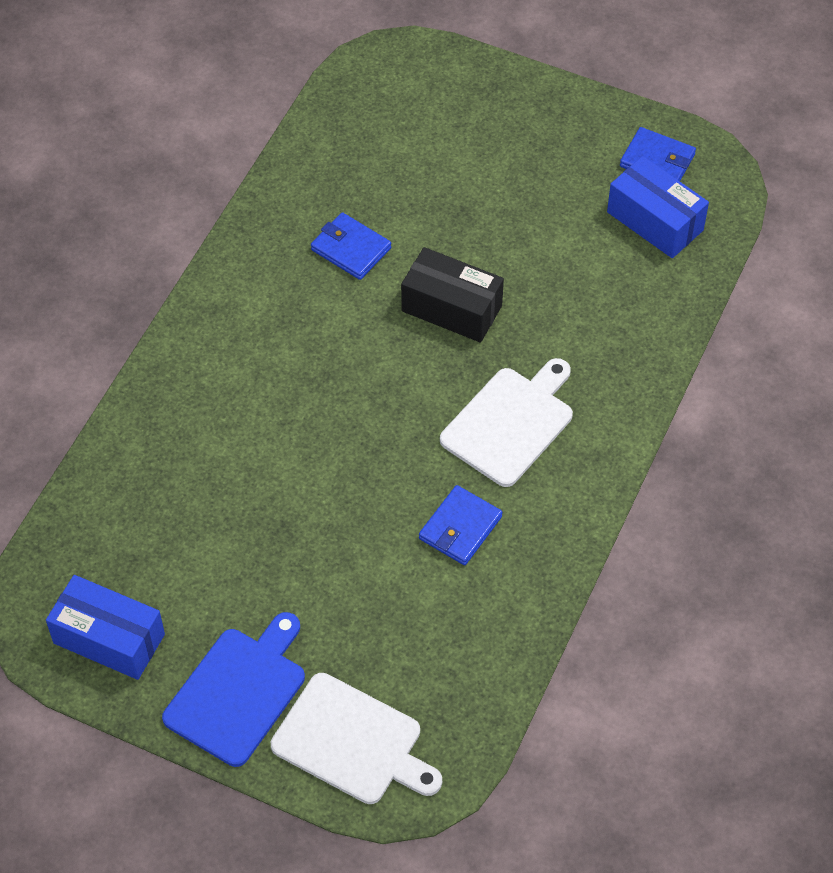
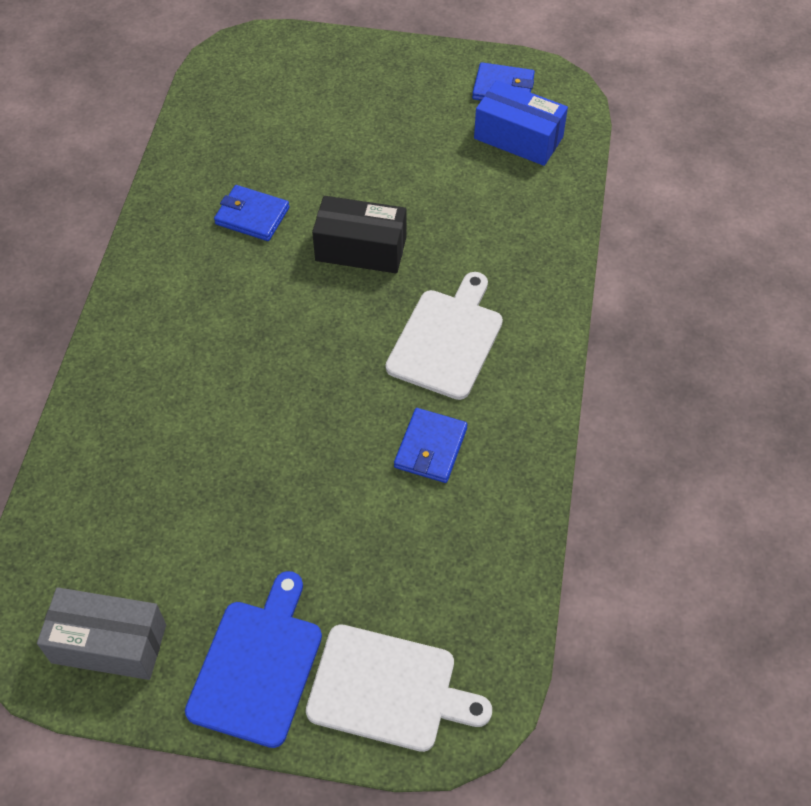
camera: 15 degrees left, 0 degrees up
blue box [46,575,165,680] -> grey box [37,587,166,680]

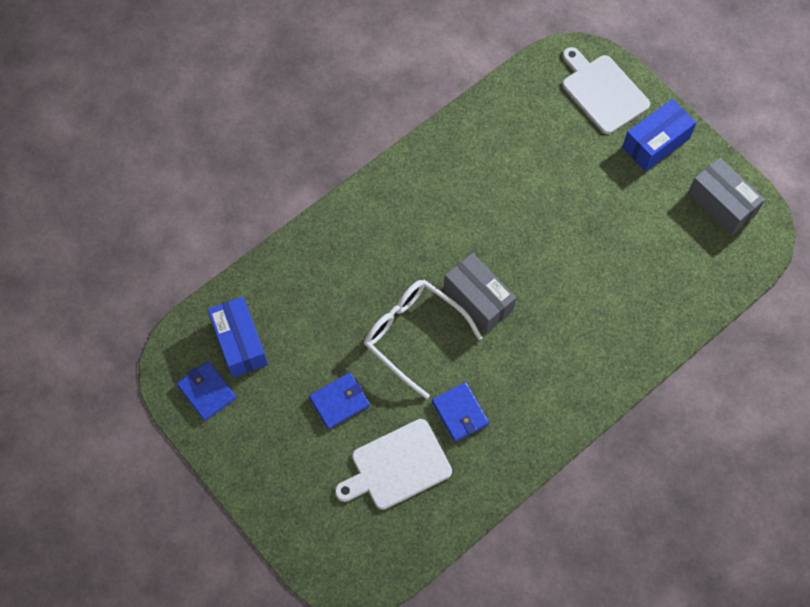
camera: 140 degrees left, 10 degrees up
blue cutting board [185,571,322,748] -> blue box [622,99,697,171]
black box [312,196,407,273] -> white glasses [364,280,483,399]
white cutting board [386,272,503,400] -> white cutting board moved to [335,419,452,510]
blue wallet [394,408,468,483] -> blue wallet moved to [309,373,370,429]
none -> grey box [444,253,516,333]

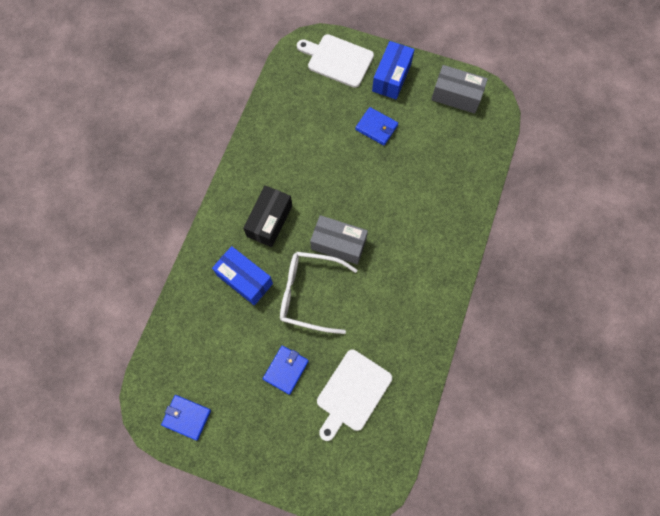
camera: 30 degrees left, 5 degrees up
blue box [207,297,268,378] -> blue box moved to [212,246,273,306]
blue wallet [432,382,489,442] -> blue wallet moved to [355,107,398,146]
none -> black box [243,185,292,247]

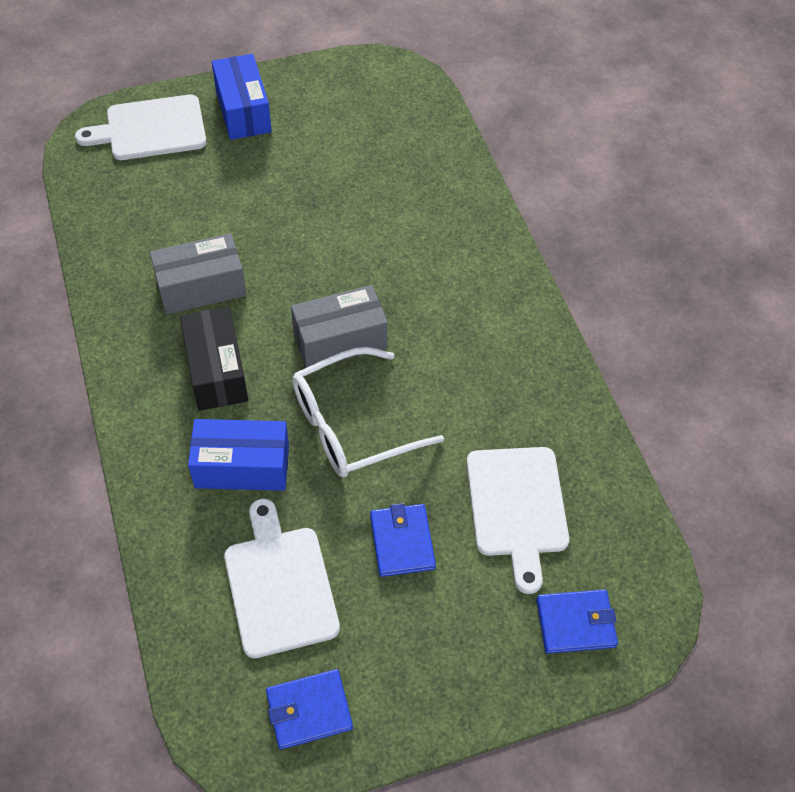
camera: 40 degrees left, 15 degrees down
blue wallet [355,107,398,146] -> blue wallet moved to [536,589,618,654]
grey box [431,65,488,114] -> grey box moved to [150,233,246,314]
none -> white cutting board [224,499,340,658]

